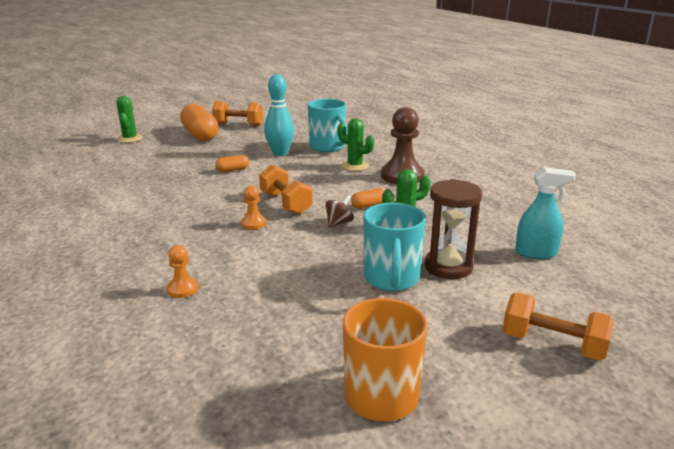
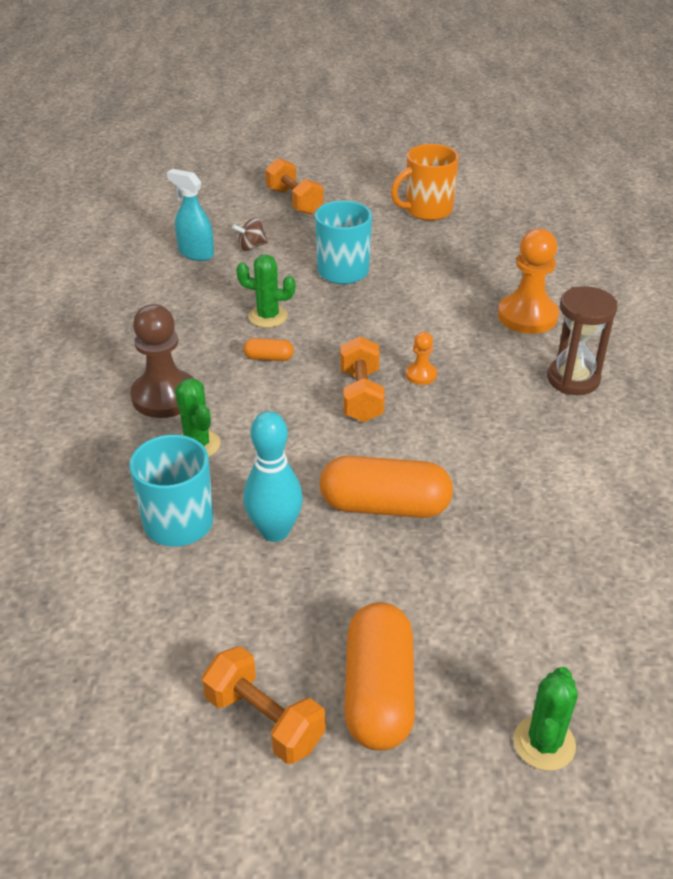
camera: 150 degrees left, 15 degrees up
orange pawn [167,245,198,298] -> orange pawn [498,228,559,334], size x2.04
orange capsule [215,155,249,172] -> orange capsule [320,456,453,518], size x2.20
brown spinning top [325,194,354,228] -> brown spinning top moved to [232,218,268,251]
brown hourglass [425,179,482,279] -> brown hourglass moved to [547,286,618,395]

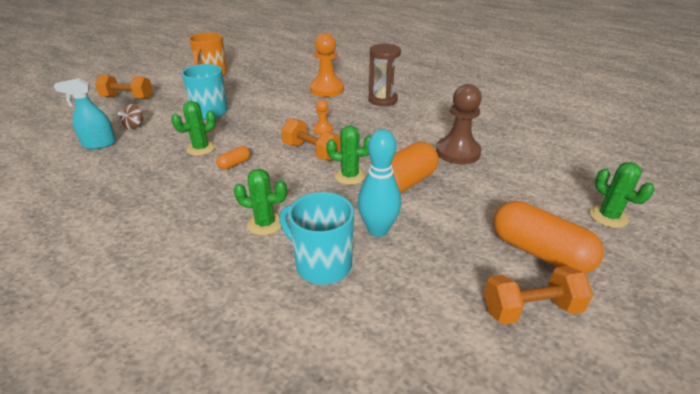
camera: 50 degrees left, 5 degrees down
brown pawn [130,304,193,418] -> brown pawn moved to [436,84,482,164]
none -> green cactus [326,125,371,185]

